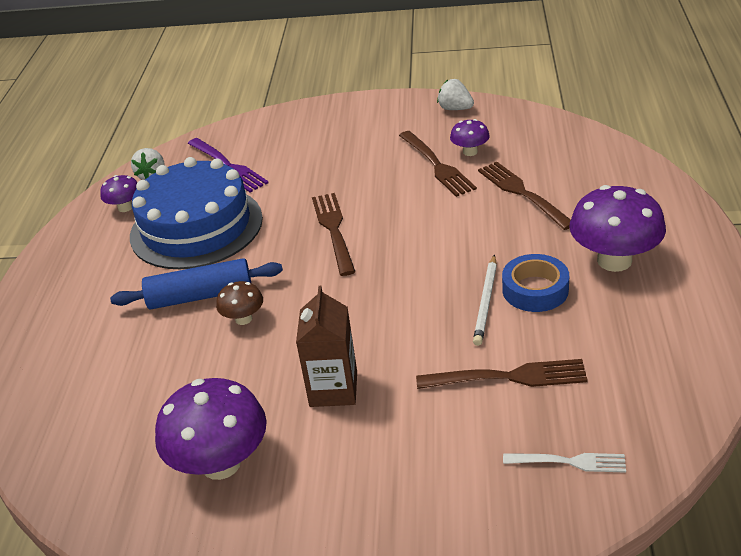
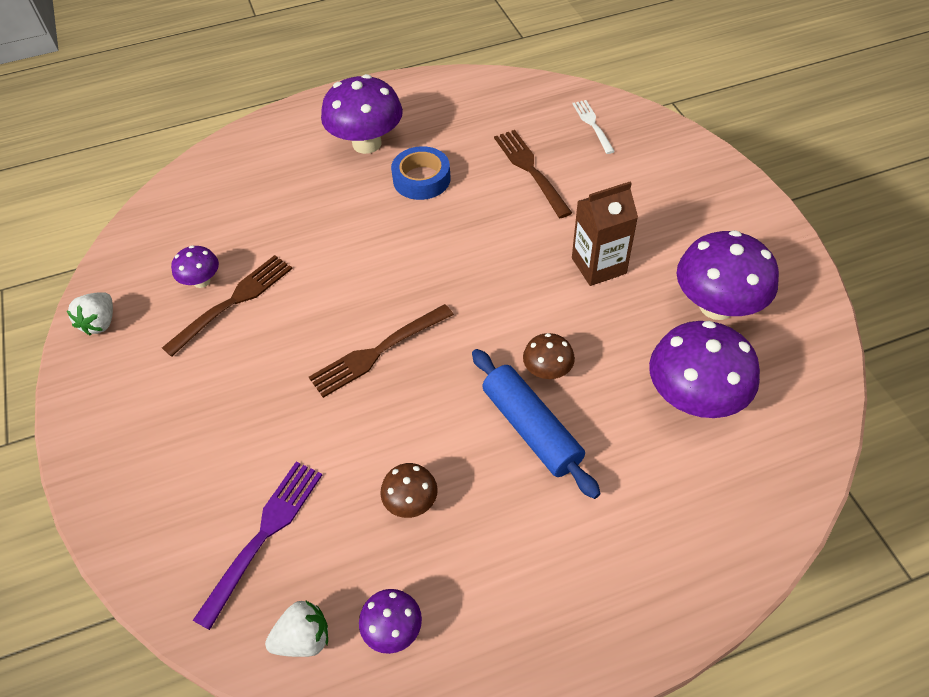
camera: 115 degrees left, 15 degrees up
blue cake [130,157,263,269] -> brown mushroom [380,463,438,518]
white pencil [473,255,497,346] -> none
brown fork [478,162,571,230] -> none
none -> purple mushroom [649,321,760,418]

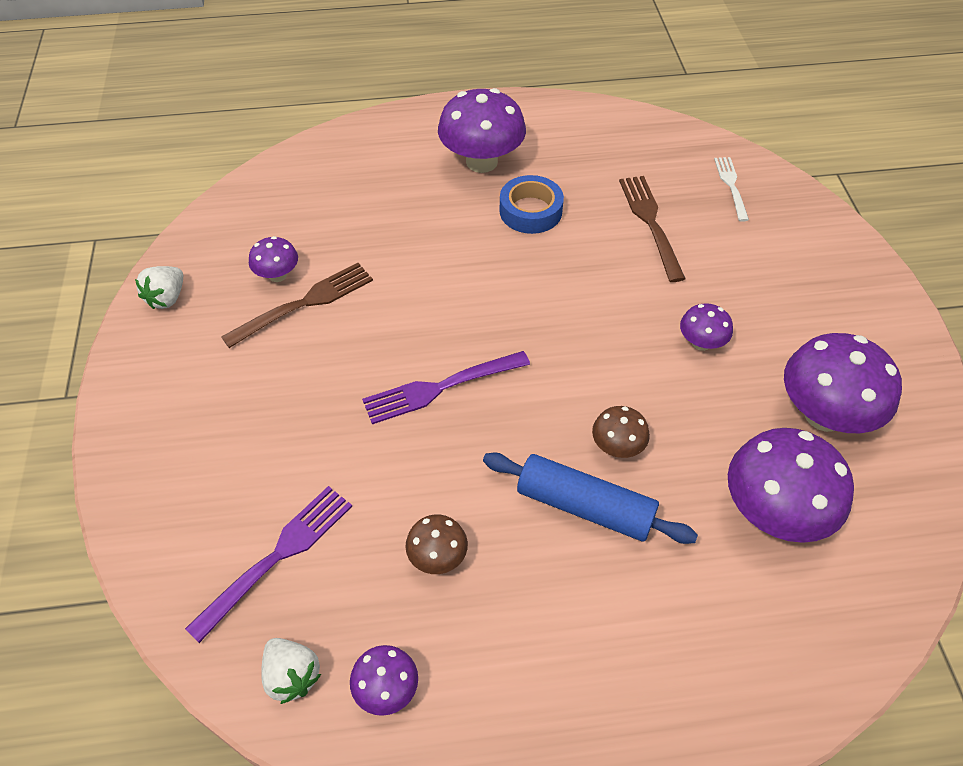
camera: 10 degrees right, 0 degrees up
white strawberry [265,600,328,657] -> white strawberry turned 60 degrees clockwise [261,638,321,704]
brown fork [309,304,454,398] -> purple fork [362,351,530,424]
blue rolling pin [472,349,601,499] -> blue rolling pin turned 45 degrees counterclockwise [483,453,698,544]
brown carton [572,182,638,286] -> purple mushroom [680,303,733,351]

